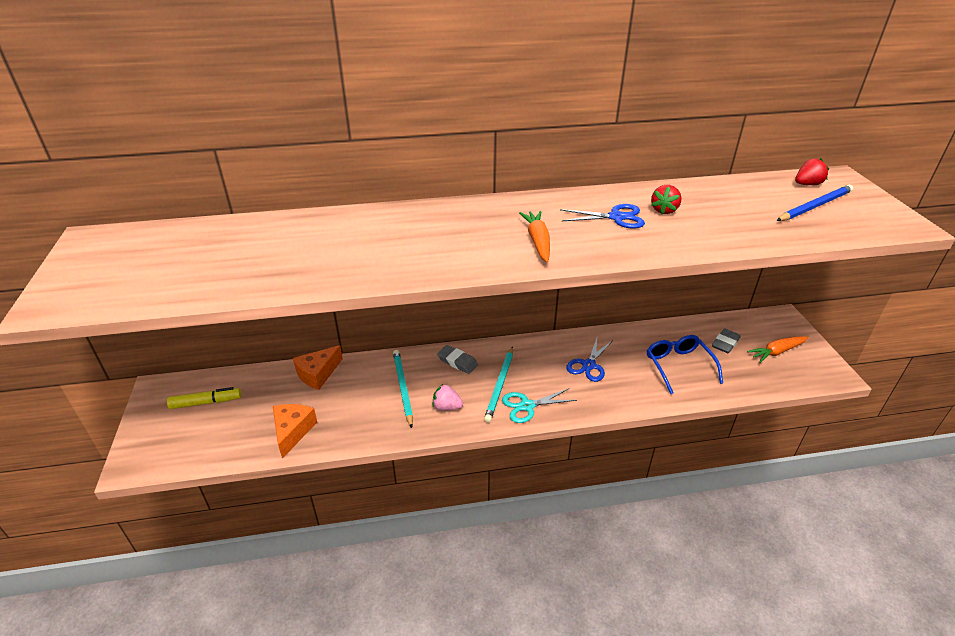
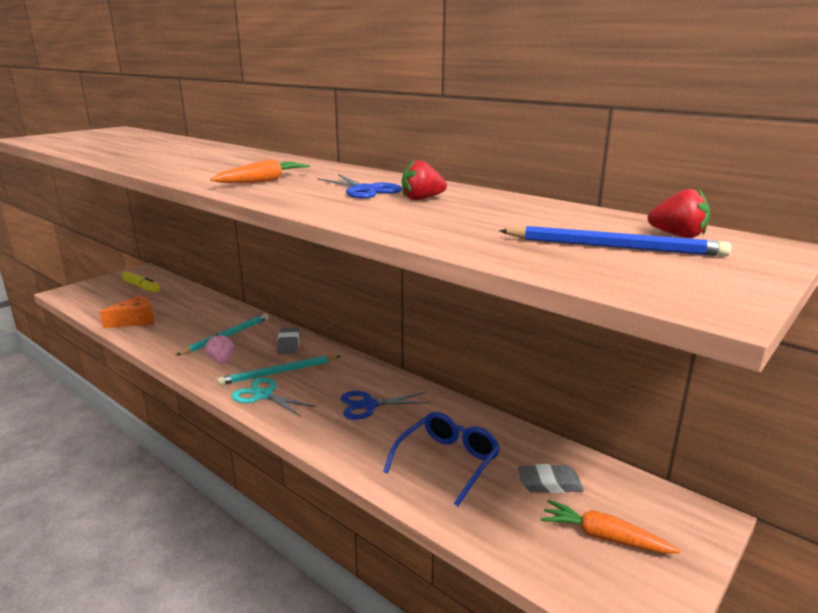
camera: 50 degrees right, 15 degrees down
orange cheese [293,345,343,390] -> none

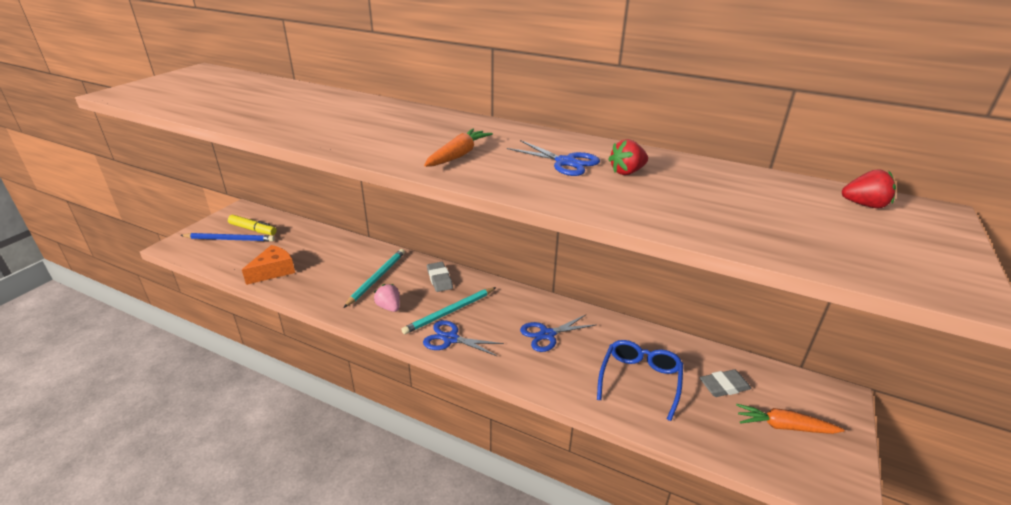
camera: 15 degrees left, 10 degrees up
turquoise scissors [231,377,316,416] -> blue scissors [423,320,504,357]
blue pencil [499,226,732,256] -> blue pencil moved to [180,233,275,242]

